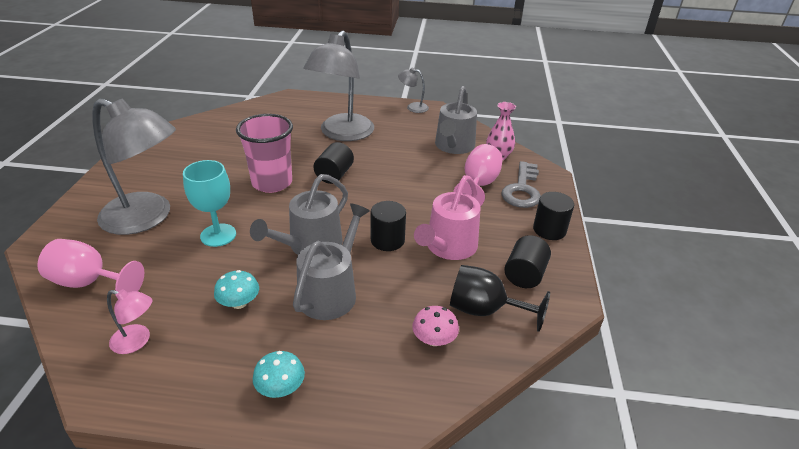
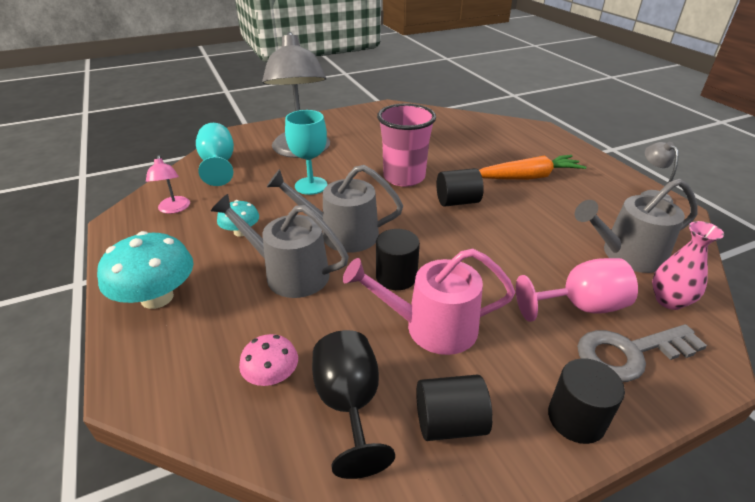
camera: 60 degrees right, 0 degrees up
pink goblet [38,239,144,293] -> turquoise goblet [196,123,234,186]
turquoise mushroom [253,351,305,398] -> turquoise mushroom [97,231,194,309], size x1.78
grey watering can [293,203,370,320] -> grey watering can turned 150 degrees counterclockwise [211,194,349,298]
grey lamp [303,31,374,141] -> orange carrot [479,155,586,180]

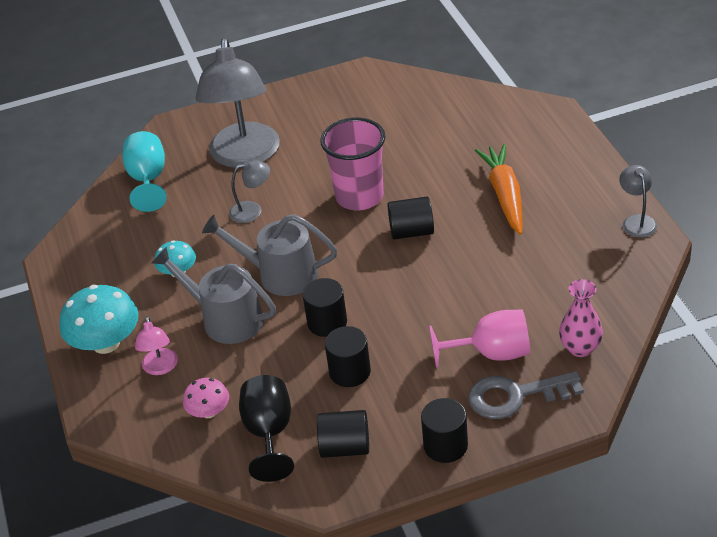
camera: 10 degrees right, 5 degrees up
pink lamp [146,155,190,214] -> pink lamp moved to [135,316,178,375]
turquoise goblet [285,110,327,195] -> grey lamp [229,160,270,223]
pink watering can [343,249,515,355] -> black cylinder [325,326,371,387]
orange carrot [479,155,586,180] -> orange carrot turned 90 degrees counterclockwise [475,144,523,235]
grey watering can [575,179,698,273] -> none

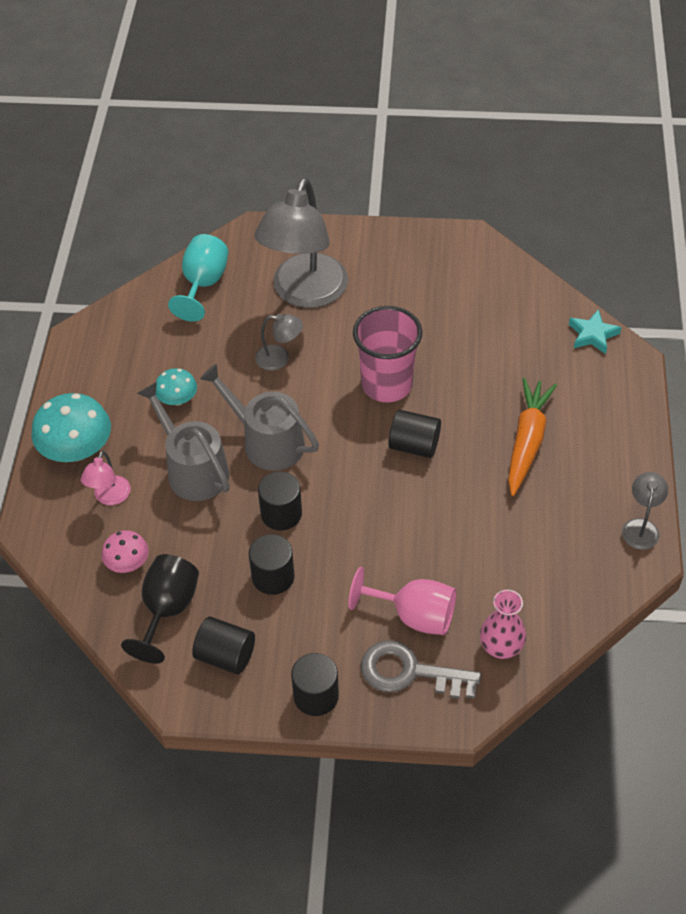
camera: 20 degrees right, 10 degrees up
none -> turquoise star [569,309,621,354]

